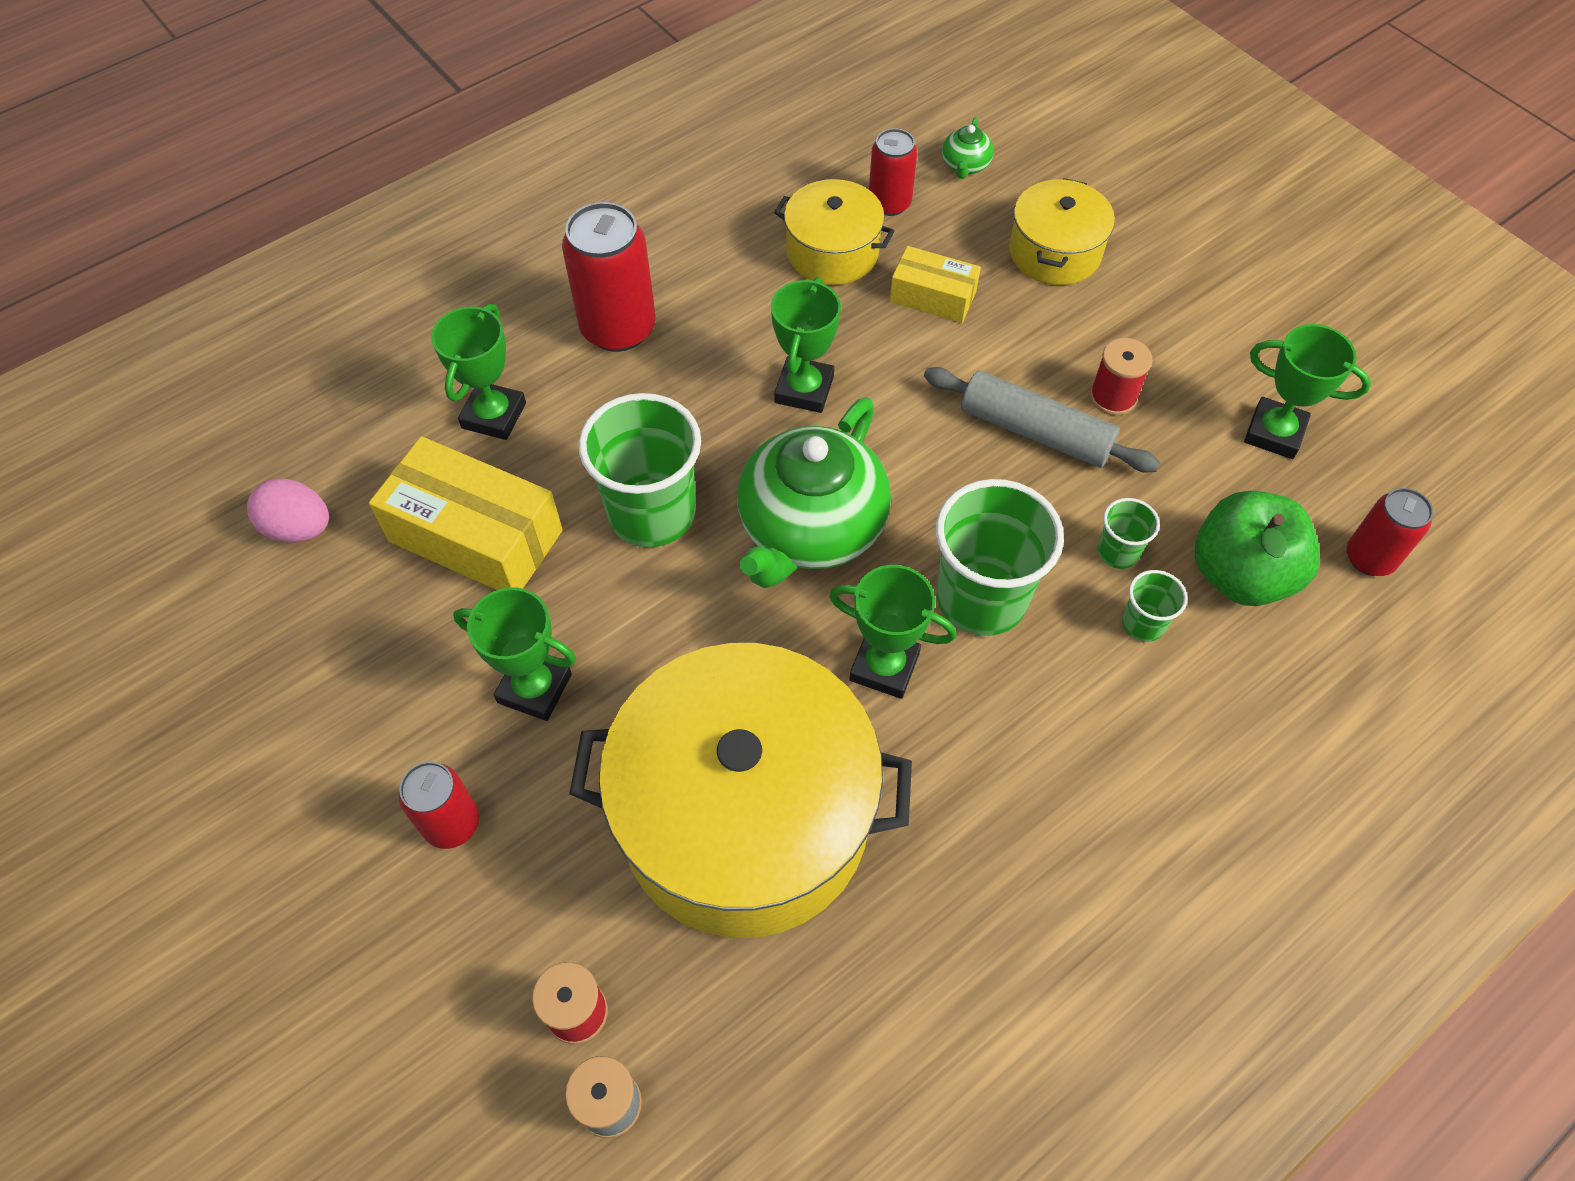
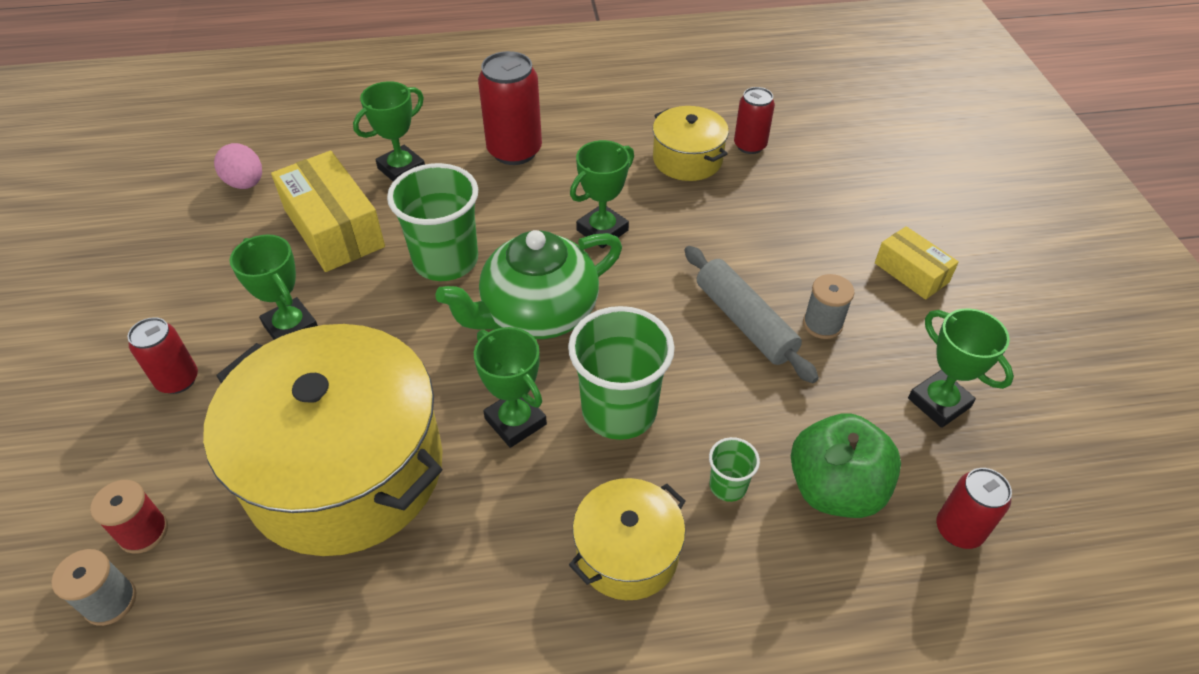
camera: 30 degrees right, 10 degrees down
yellow box [890,246,981,323] -> yellow box moved to [875,226,959,300]
green teapot [942,117,994,179] -> none
yellow pot [1009,178,1115,285] -> yellow pot moved to [569,478,686,600]
red spool [1090,338,1152,416] -> grey spool [803,274,854,339]
green cup [1098,498,1160,569] -> none

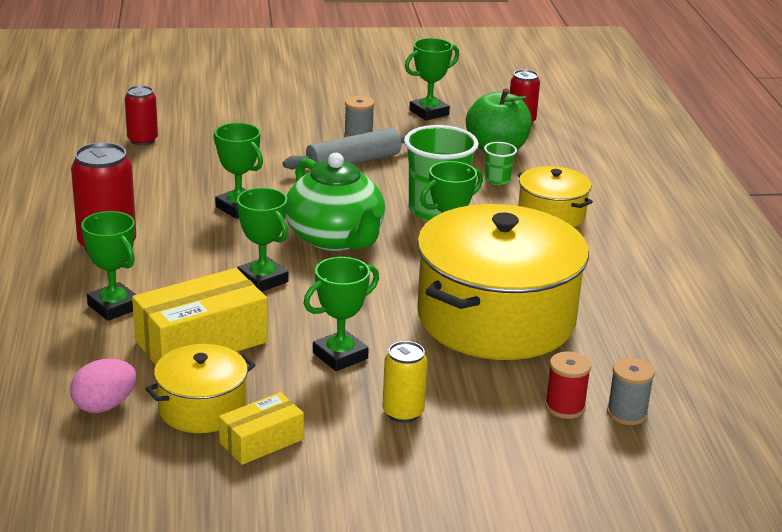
camera: 90 degrees left, 20 degrees down
red can [128,317,198,394] -> yellow can [382,341,428,423]
green cup [387,163,478,281] -> green trophy [237,188,288,292]
yellow pot [653,106,729,181] -> yellow pot moved to [145,344,255,433]
yellow box [875,226,959,300] -> yellow box moved to [219,392,304,465]

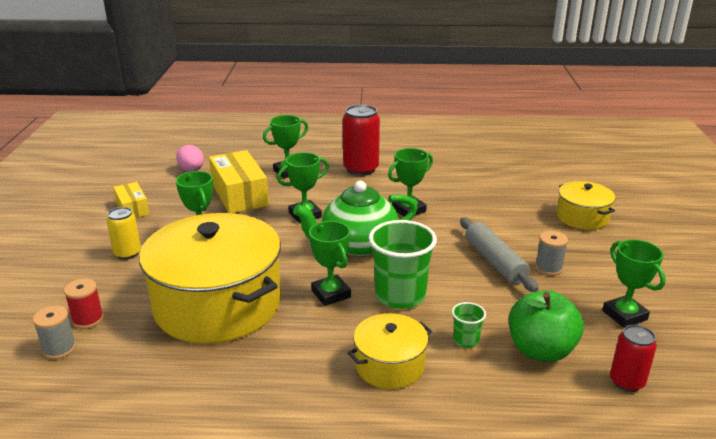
camera: 100 degrees right, 0 degrees up
red can [125,86,158,145] -> none
yellow pot [145,344,255,433] -> yellow pot moved to [557,181,615,230]

